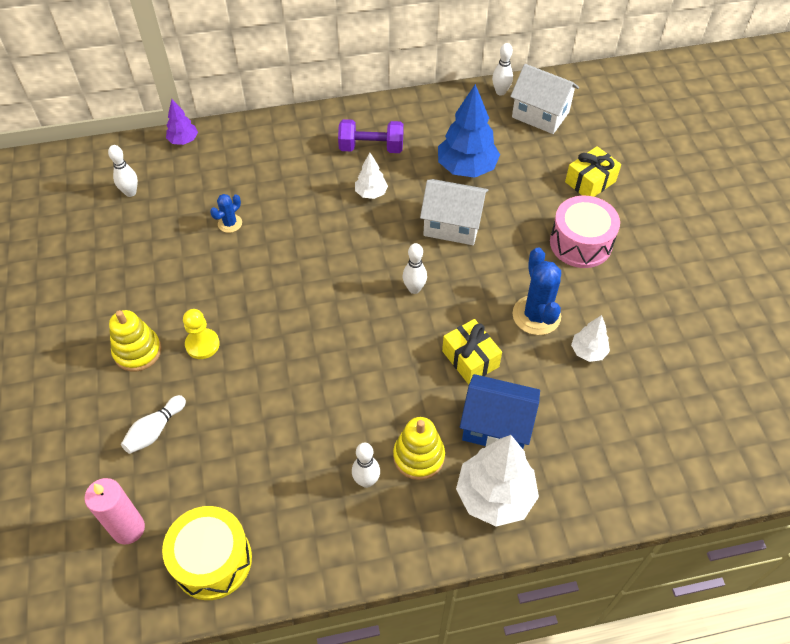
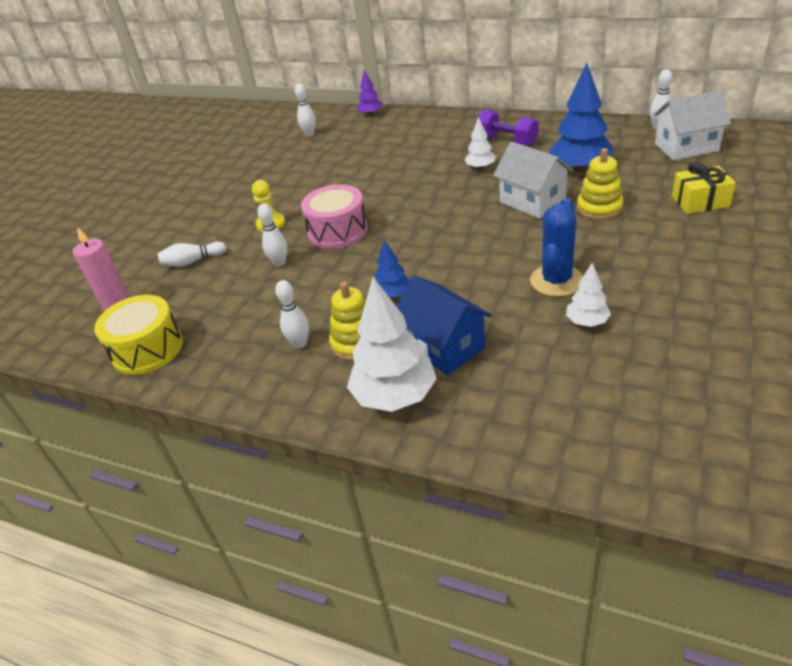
camera: 40 degrees right, 15 degrees down
yellow stacking toy [109,310,162,372] -> yellow stacking toy moved to [577,148,623,220]
blue cactus [210,194,242,233] -> none
white bowling pin [403,243,427,294] -> white bowling pin moved to [258,204,287,267]
yellow gift [442,319,502,384] -> none
white house [510,64,579,134] -> white house turned 75 degrees counterclockwise [654,90,731,160]
pink drum [550,196,620,268] -> pink drum moved to [301,185,368,249]
none -> blue tree [375,240,410,298]

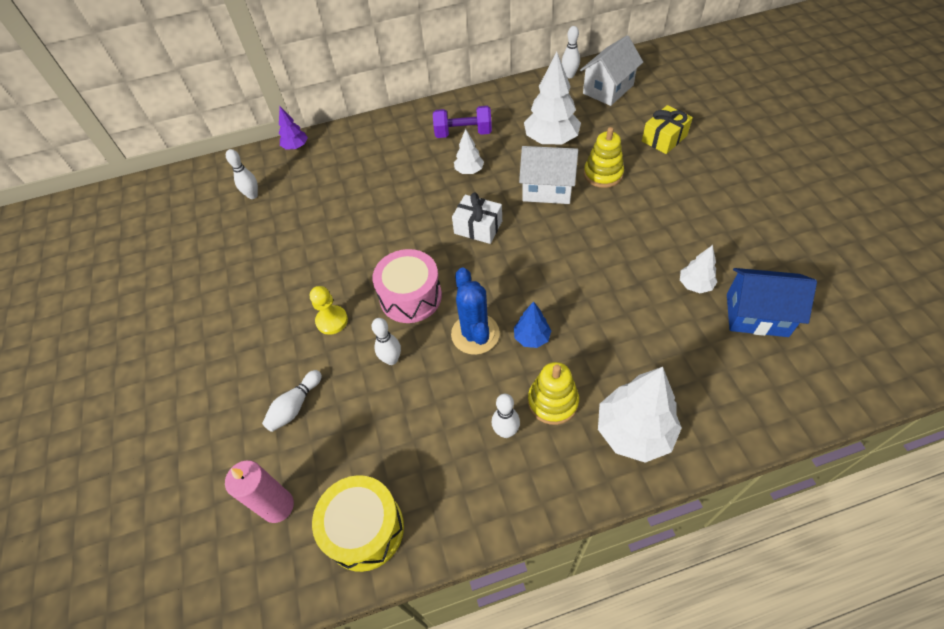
camera: 40 degrees left, 15 degrees up
blue house [397,275,492,375] -> blue house moved to [727,268,817,337]
blue cactus [530,198,583,297] -> blue cactus moved to [451,267,500,355]
blue tree [549,63,613,172] -> white tree [524,52,581,145]
none -> white gift [452,193,502,244]

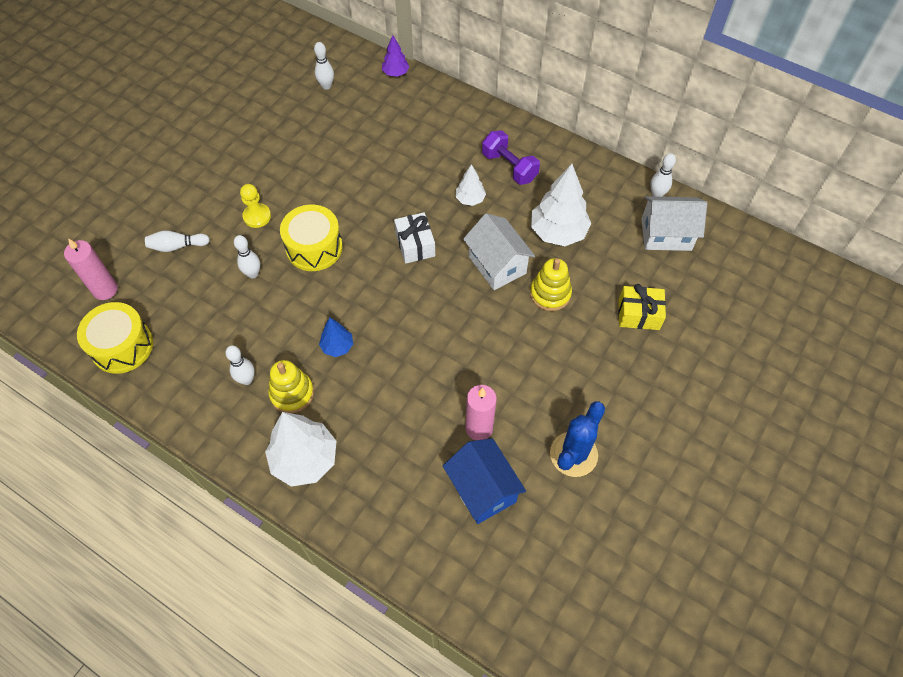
camera: 45 degrees right, 5 degrees up
pink drum [372,249,442,323] -> yellow drum [280,205,343,271]
blue cactus [451,267,500,355] -> blue cactus moved to [550,401,605,477]
white tree [680,245,717,293] -> pink candle [466,385,497,440]

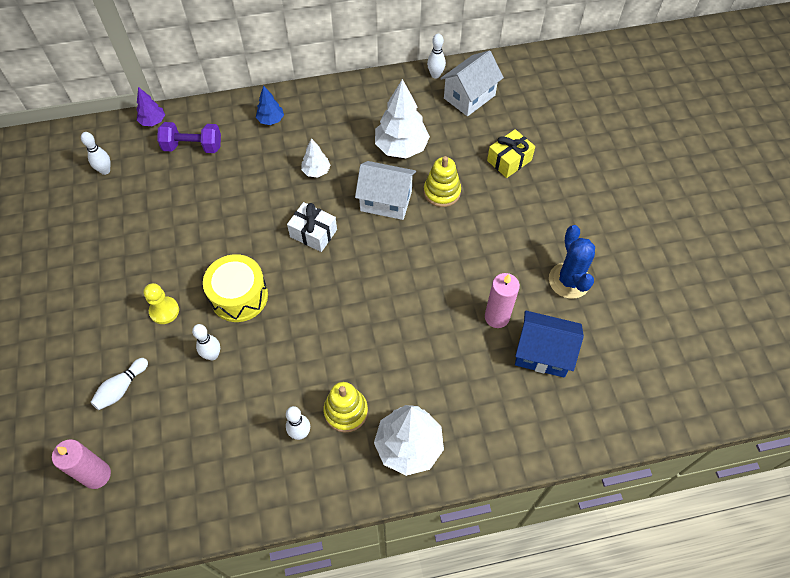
camera: 45 degrees left, 0 degrees up
yellow drum [77,302,153,374] -> none
blue tree [319,318,353,357] -> blue tree moved to [256,85,284,125]
purple dumbbell [482,130,540,185] -> purple dumbbell moved to [157,122,221,153]

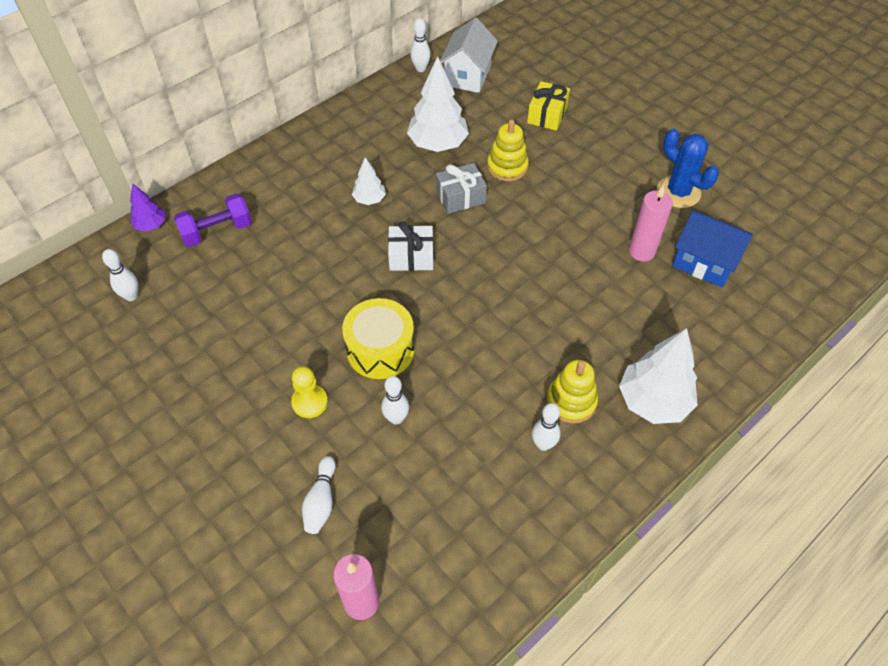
camera: 30 degrees left, 5 degrees down
blue tree [256,85,284,125] -> none
white house [355,161,416,220] -> grey gift [436,163,487,214]
blue house [515,310,584,378] -> blue house turned 45 degrees clockwise [672,210,753,288]

